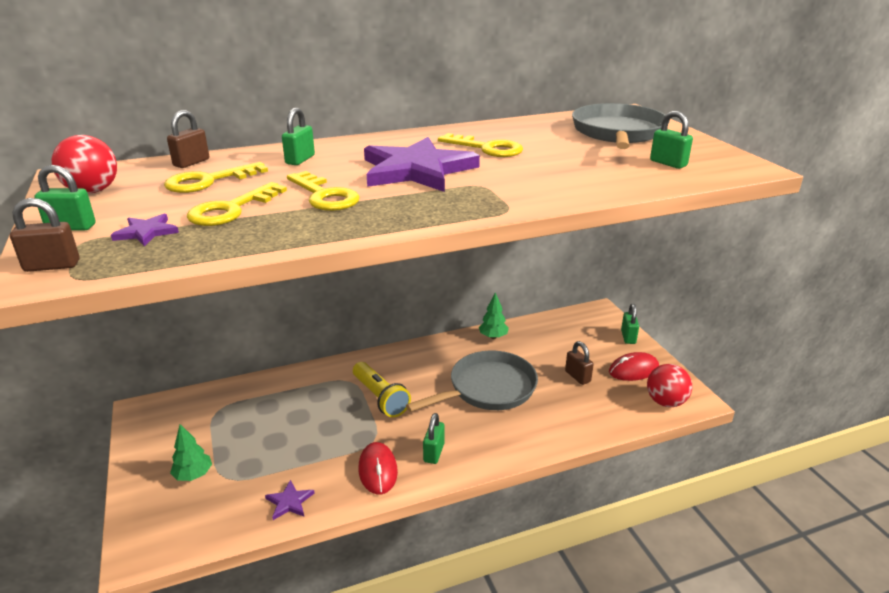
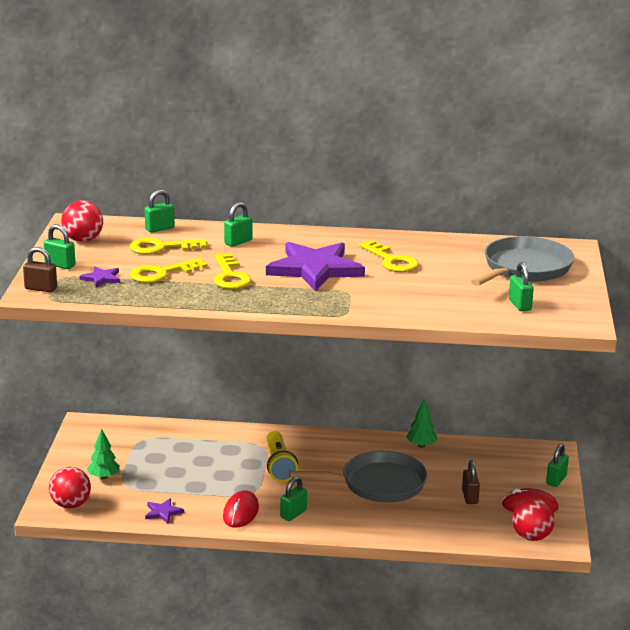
camera: 25 degrees right, 5 degrees down
brown padlock [167,110,209,168] -> green padlock [145,190,175,233]
none -> red ball [49,467,91,509]

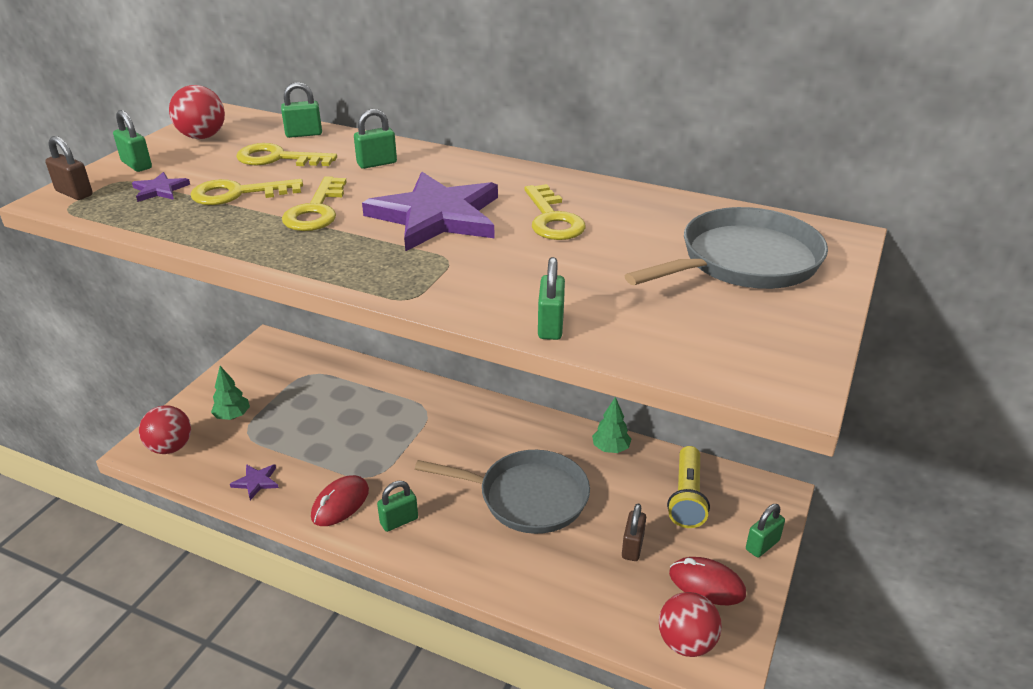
camera: 20 degrees right, 10 degrees up
yellow flashlight [266,431,298,482] -> yellow flashlight moved to [667,446,710,528]
green padlock [509,262,534,311] -> green padlock moved to [538,257,565,340]

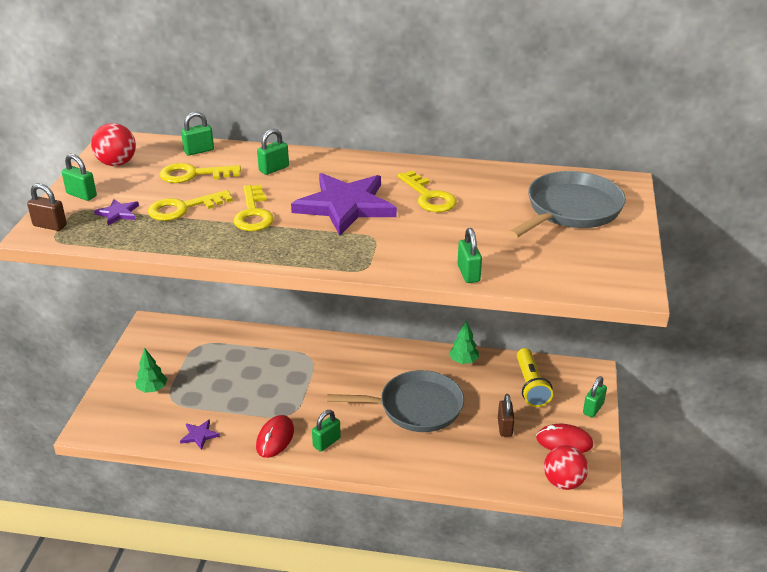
camera: 15 degrees left, 0 degrees up
red ball [139,405,191,454] -> none

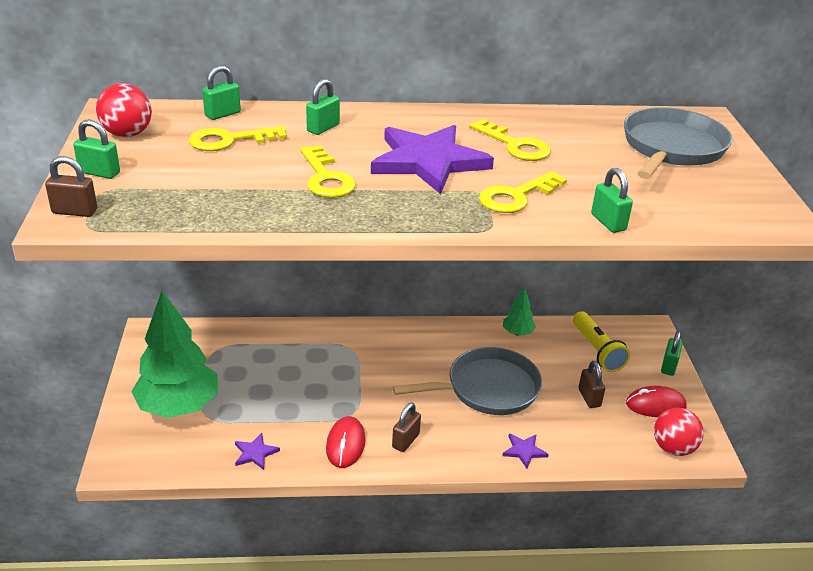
camera: 15 degrees left, 0 degrees up
purple star [94,199,139,225] -> purple star moved to [502,434,549,469]
green tree [135,348,167,393] -> green tree [131,291,218,418], size x2.23
yellow key [148,190,233,221] -> yellow key moved to [479,171,567,213]
green padlock [312,410,341,452] -> brown padlock [392,403,421,452]

